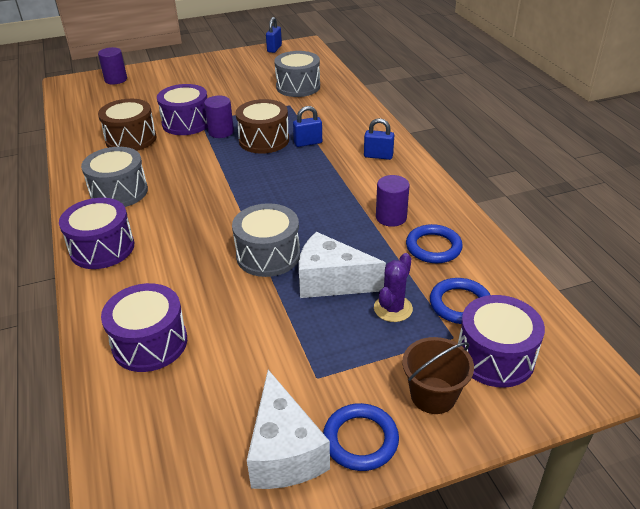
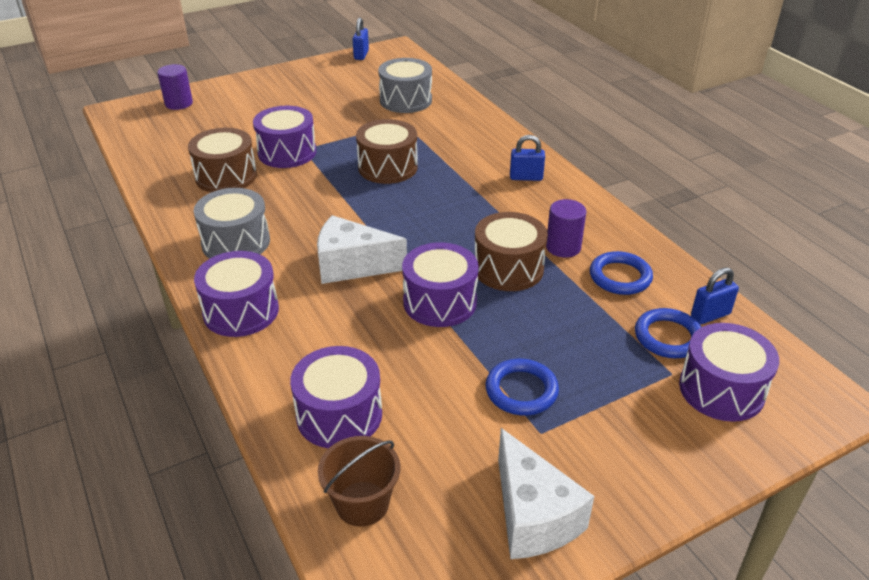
camera: 10 degrees left, 0 degrees up
purple cylinder [204,96,234,138] -> none
grey drum [232,203,300,277] -> purple drum [402,242,479,327]
blue padlock [293,106,322,147] -> blue padlock moved to [691,268,739,324]
white cheese [299,232,386,298] -> white cheese moved to [317,215,407,284]
blue ring [323,403,399,471] -> blue ring moved to [486,359,559,416]
purple cactus [374,253,413,322] -> none
brown bucket [402,337,474,414] -> brown bucket moved to [318,436,400,527]
none -> brown drum [475,212,548,291]

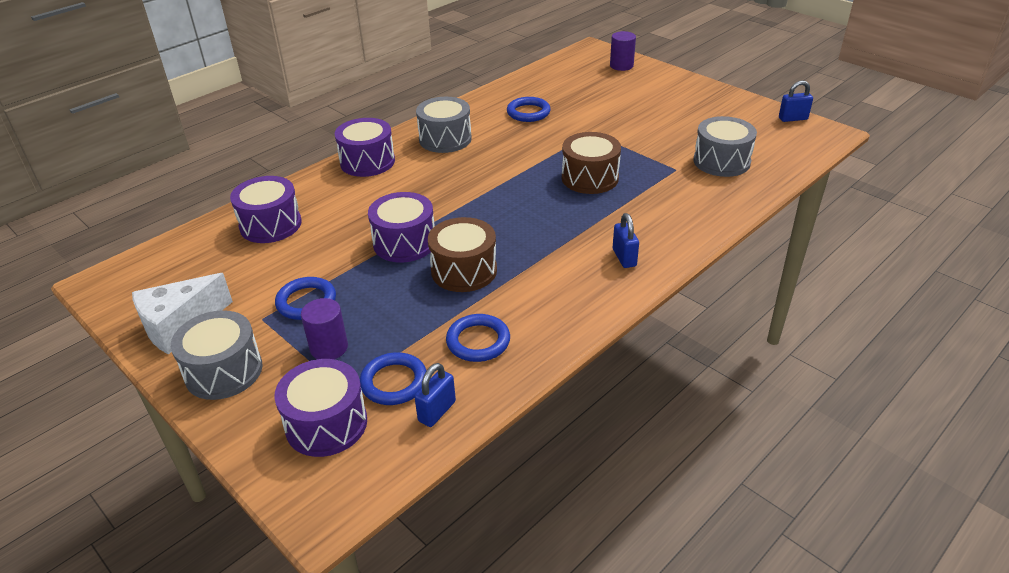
camera: 75 degrees right, 0 degrees up
brown drum [188,128,257,193] -> blue ring [507,97,551,122]
purple drum [253,106,316,168] -> none
white cheese [317,215,407,284] -> none
brown bucket [318,436,400,527] -> none
purple cylinder [546,199,587,258] -> purple cylinder moved to [301,298,348,359]
blue padlock [691,268,739,324] -> blue padlock turned 75 degrees clockwise [414,363,456,427]
none -> grey drum [171,310,263,400]

